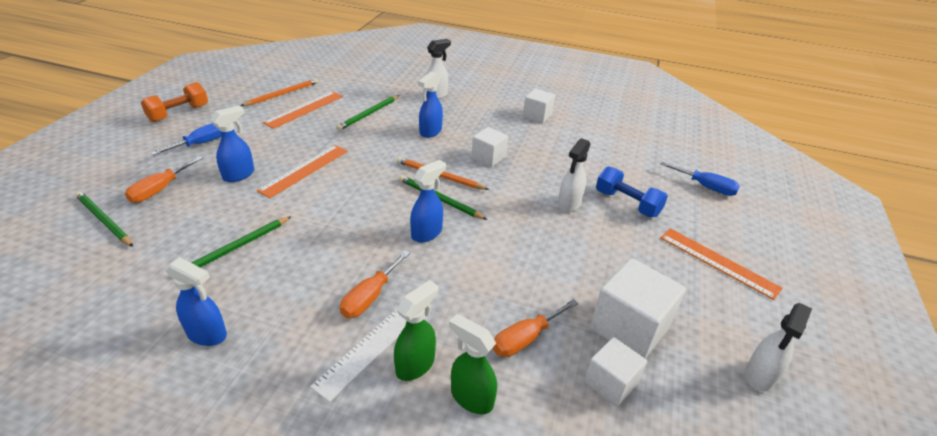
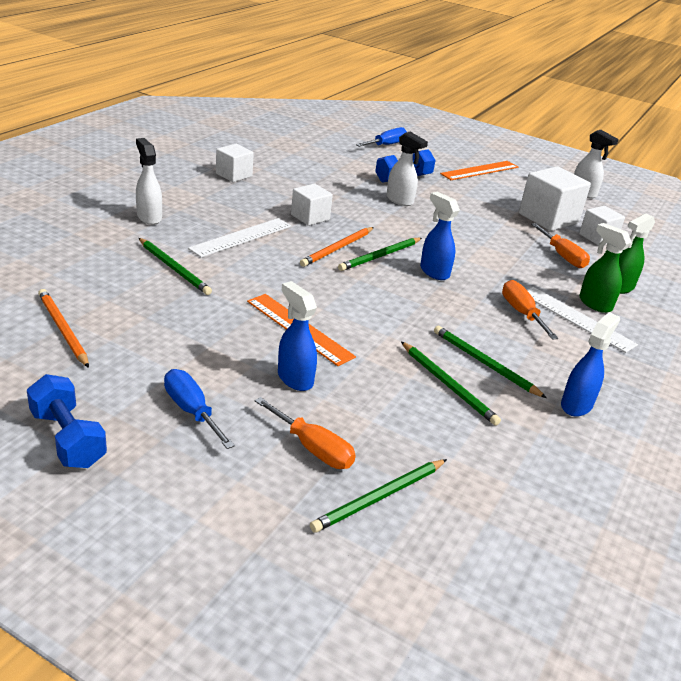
camera: 80 degrees left, 5 degrees down
orange dumbbell [141,82,208,122] -> blue dumbbell [27,374,107,468]
orange ruler [263,91,343,129] -> none
orange screwdriver [340,250,410,318] -> orange screwdriver turned 150 degrees counterclockwise [502,280,558,340]
blue spray bottle [418,71,443,138] -> white ruler [188,218,291,257]
none -> green pencil [434,326,547,398]

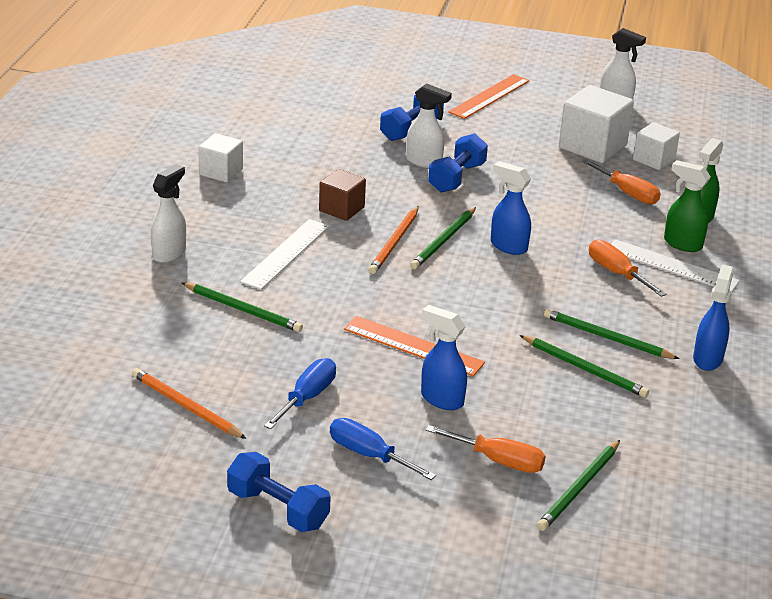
camera: 15 degrees left, 0 degrees up
white spray bottle [136,138,162,225] -> white spray bottle turned 75 degrees clockwise [151,164,186,263]
white cube [291,184,333,226] -> brown cube [319,169,366,221]
blue screwdriver [356,127,407,147] -> blue screwdriver moved to [264,358,336,429]
none -> blue dumbbell [428,133,488,193]

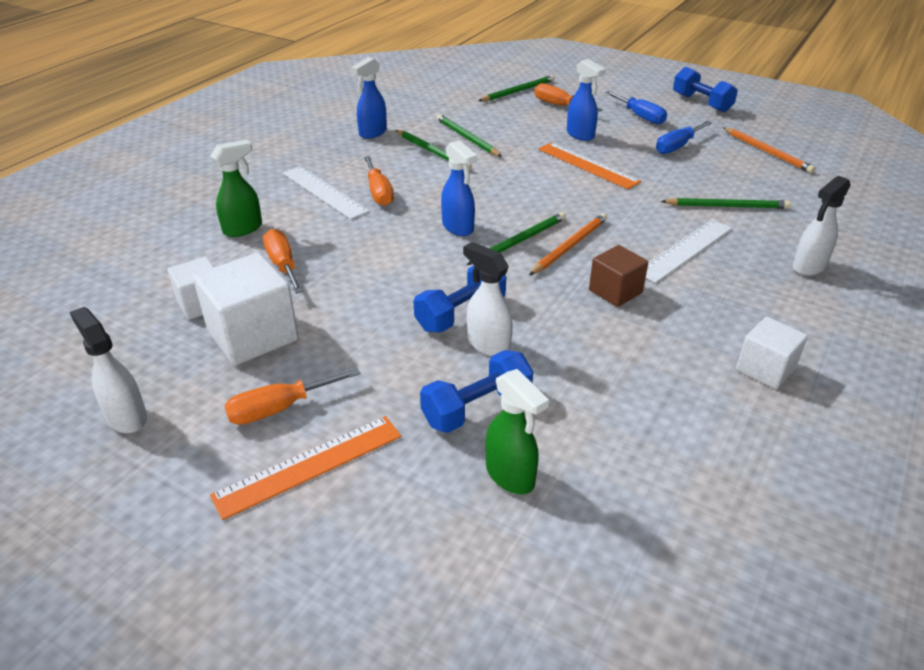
camera: 160 degrees left, 5 degrees up
green pencil [182,283,303,332] -> green pencil turned 135 degrees clockwise [661,198,791,209]
green spray bottle [664,160,711,252] -> green spray bottle moved to [486,369,549,494]
none -> orange screwdriver [224,368,361,425]

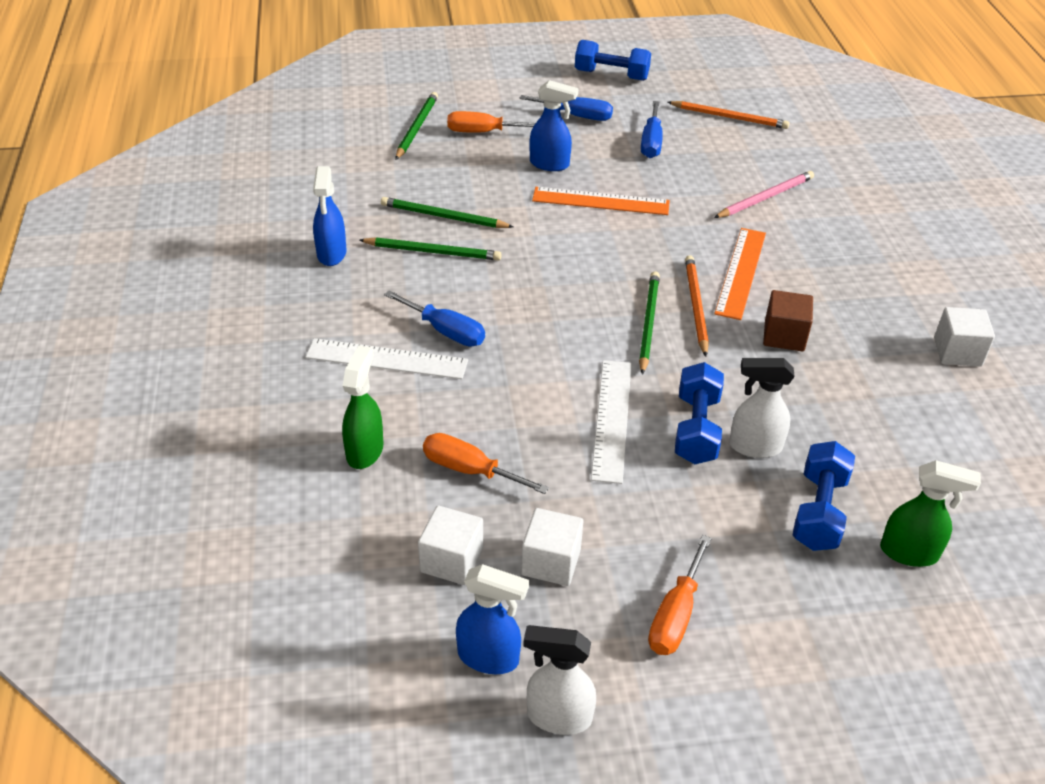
camera: 40 degrees left, 5 degrees up
white cube [193,253,299,365] -> white cube [521,508,584,586], size x0.60
orange ruler [210,416,401,520] -> orange ruler moved to [714,228,766,320]
orange screwdriver [364,156,394,206] -> blue screwdriver [384,290,485,347]
blue spray bottle [441,140,477,236] -> blue spray bottle moved to [456,564,529,674]
white ruler [646,219,732,283] -> white ruler moved to [591,360,631,484]
green pencil [661,198,791,209] -> pink pencil [714,171,814,218]
white spray bottle [793,176,851,276] -> none

